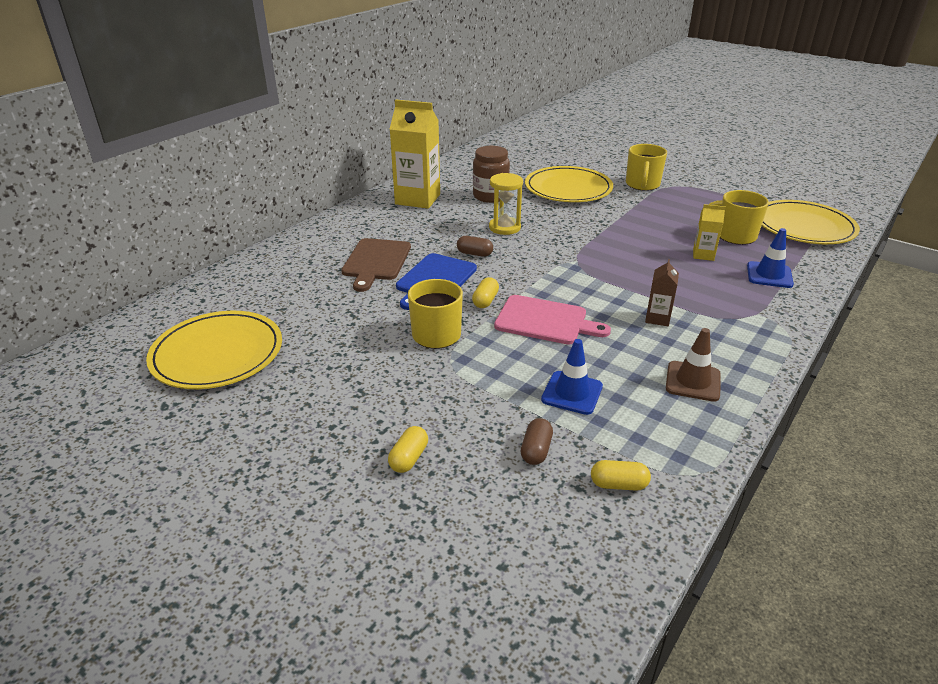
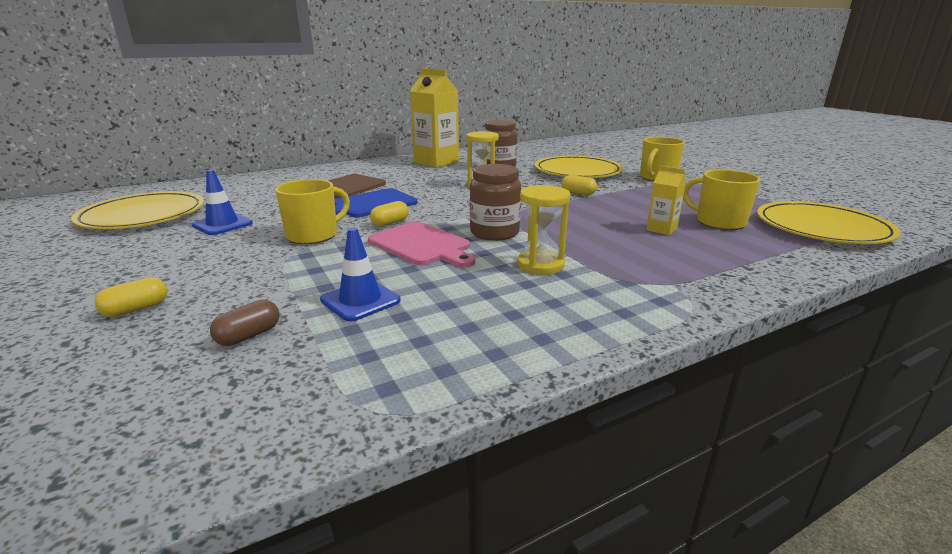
camera: 25 degrees right, 10 degrees down
brown capsule [457,236,493,257] -> none
yellow capsule [591,460,651,491] -> yellow capsule moved to [561,175,597,195]
brown carton [645,259,679,326] -> yellow hourglass [517,185,570,275]
brown traffic cone [666,328,721,402] -> none
blue traffic cone [747,228,794,288] -> blue traffic cone moved to [192,169,253,235]
none -> brown jar [470,164,521,241]

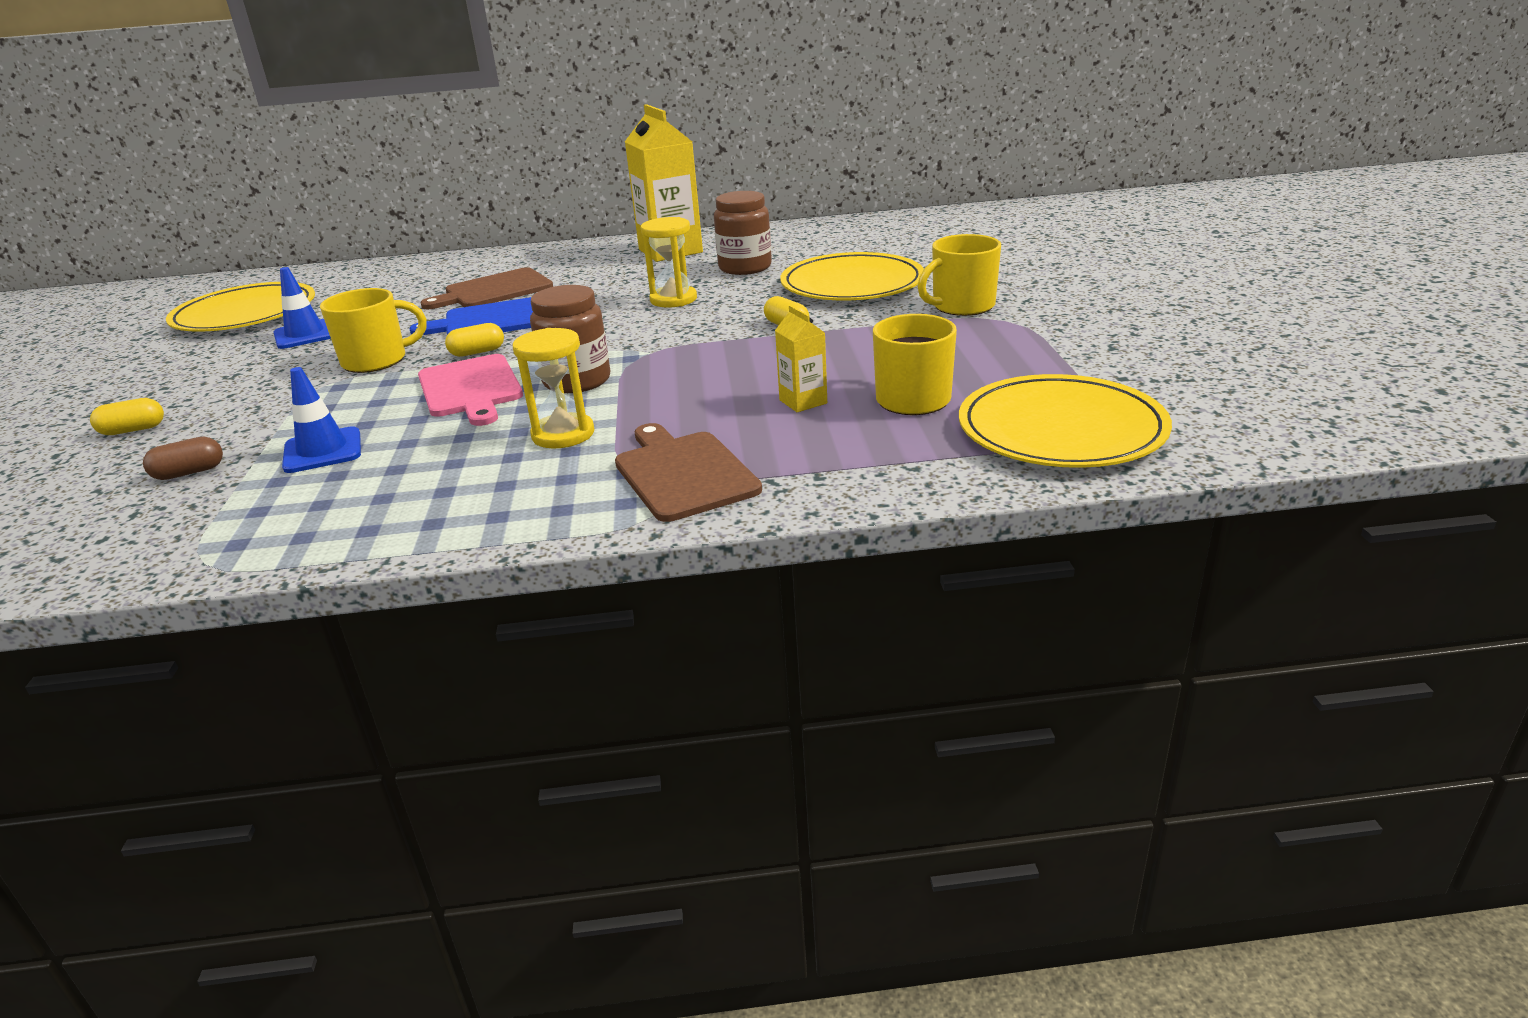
camera: 25 degrees right, 5 degrees up
none -> brown cutting board [615,423,762,522]

